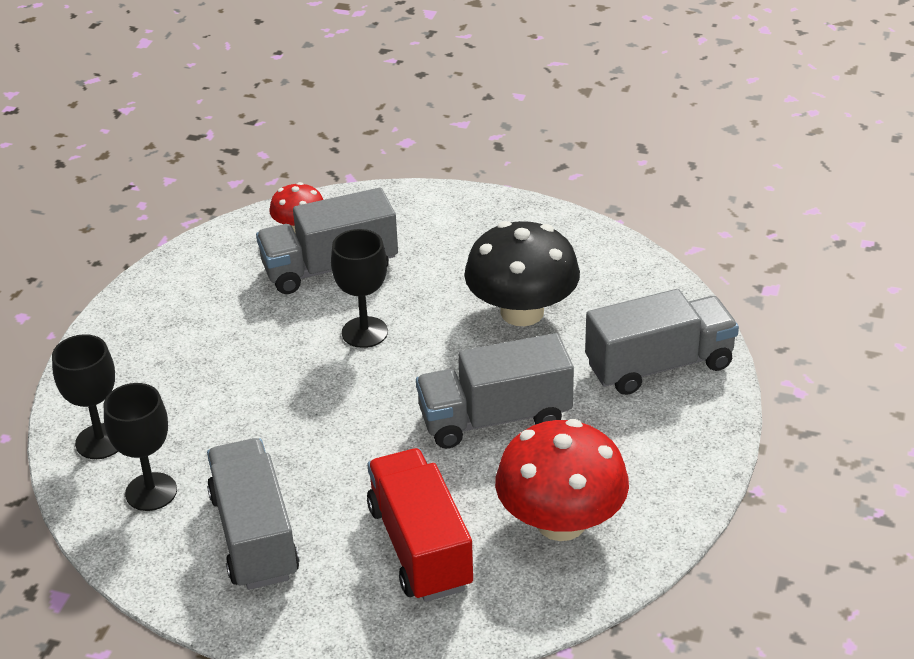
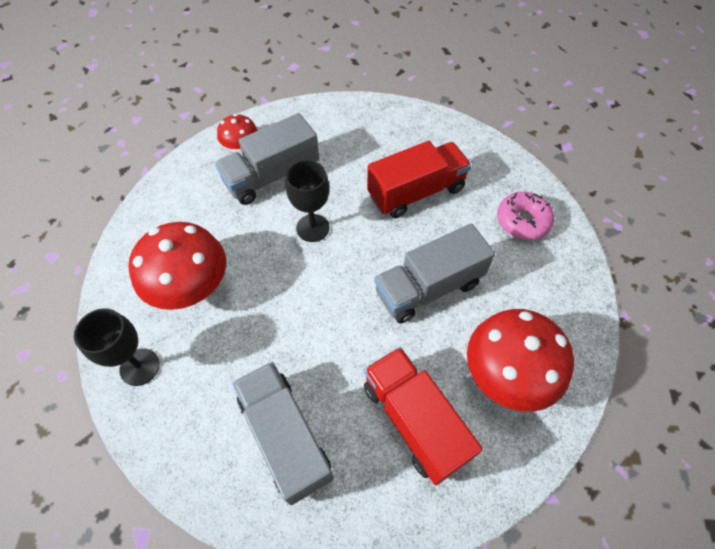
camera: 15 degrees left, 20 degrees up
black goblet [104,383,177,511] -> none
black mushroom [464,221,580,326] -> red truck [367,141,471,218]
grey truck [585,289,739,395] -> pink donut [497,192,554,240]
none -> red mushroom [129,222,226,310]

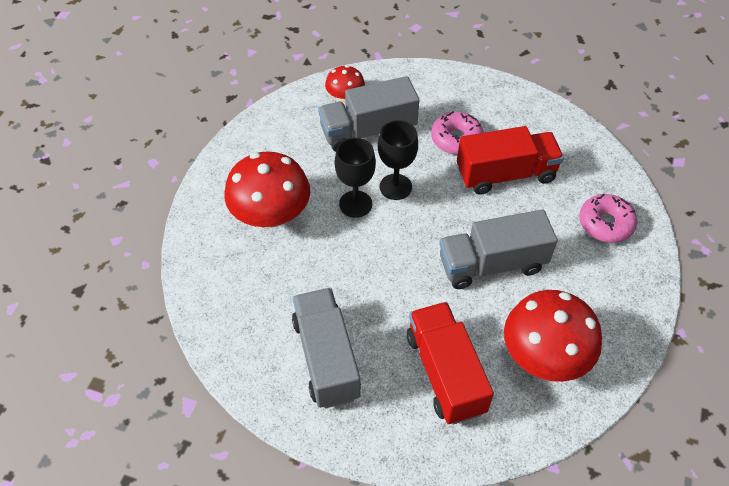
camera: 15 degrees right, 5 degrees down
black goblet [74,308,160,386] -> black goblet moved to [334,138,376,218]
none -> pink donut [431,111,483,155]

